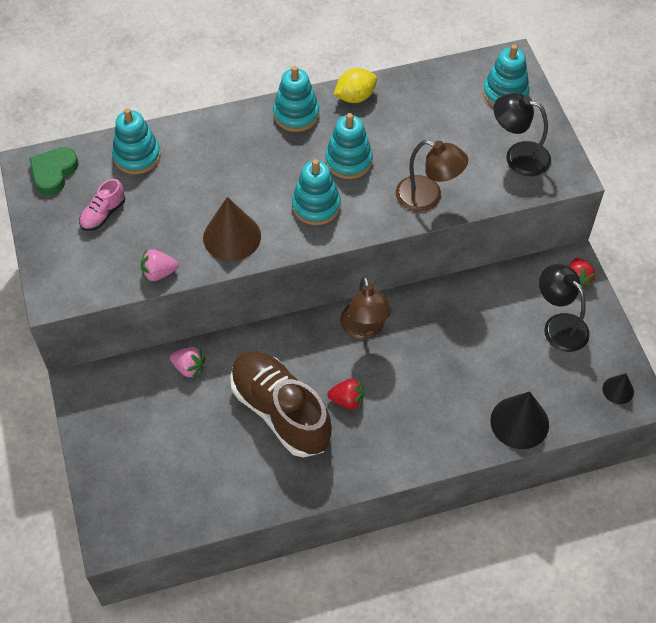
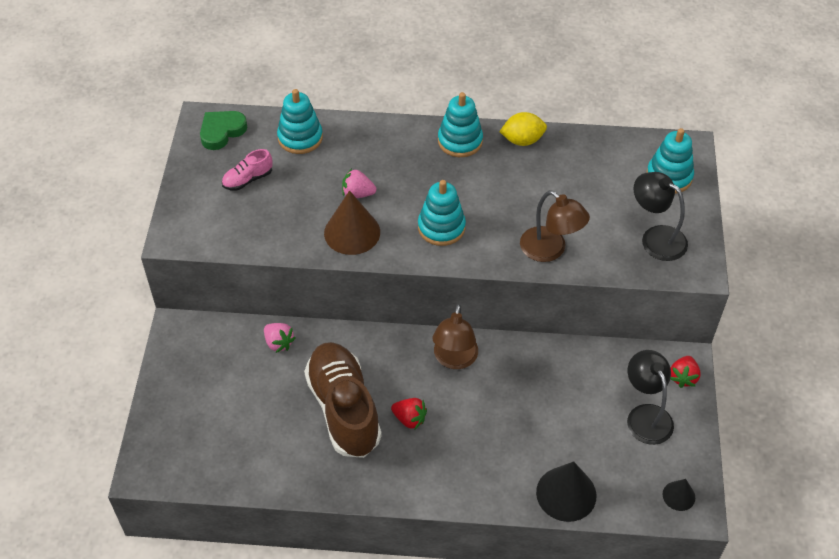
camera: 20 degrees right, 5 degrees down
pink strawberry [141,249,178,281] -> pink strawberry moved to [342,168,376,198]
turquoise stacking toy [325,113,373,179] -> none

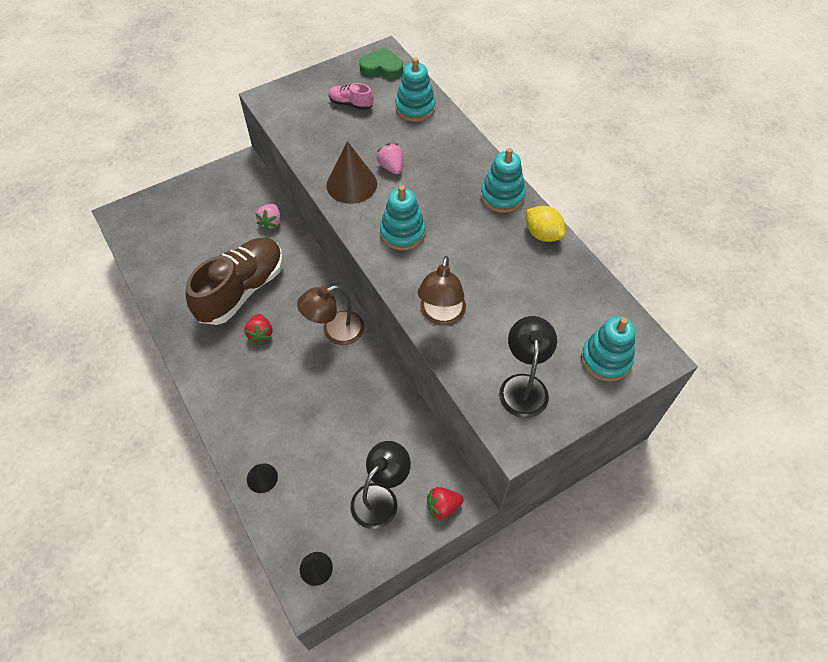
camera: 55 degrees right, 5 degrees up
black cone [536,461,597,522] -> black cone [247,463,278,493], size x0.54

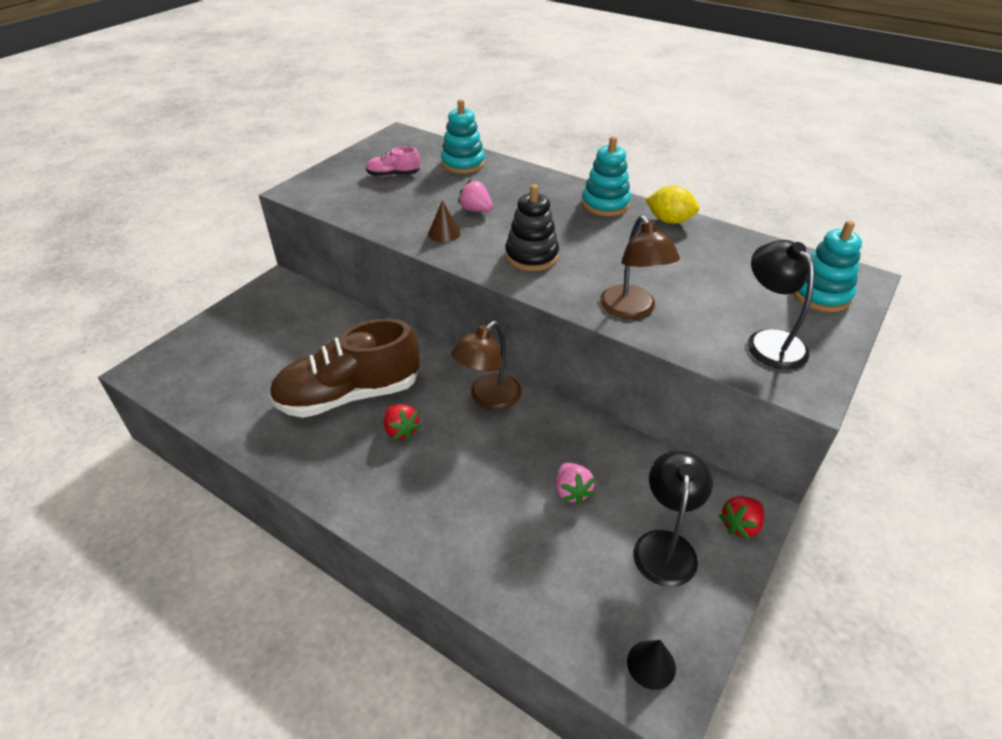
camera: 25 degrees left, 15 degrees down
brown shoe [186,238,283,325] -> brown shoe turned 120 degrees counterclockwise [269,319,419,418]
black cone [247,463,278,493] -> none
pink strawberry [255,204,281,230] -> pink strawberry moved to [556,463,595,505]
brown cone [326,141,377,204] -> brown cone [428,200,461,242], size x0.54
green heart [359,47,403,79] -> none
turquoise stacking toy [380,185,425,250] -> black stacking toy [505,184,559,271]

